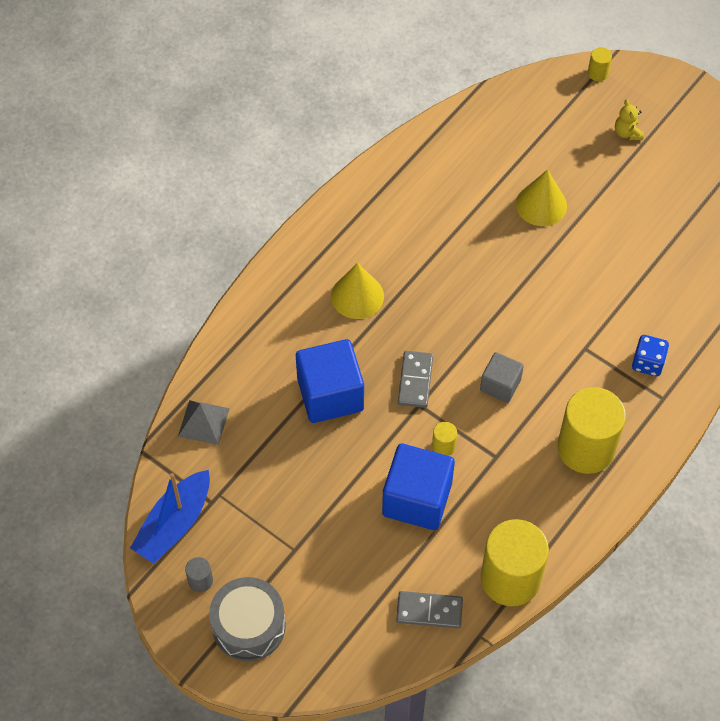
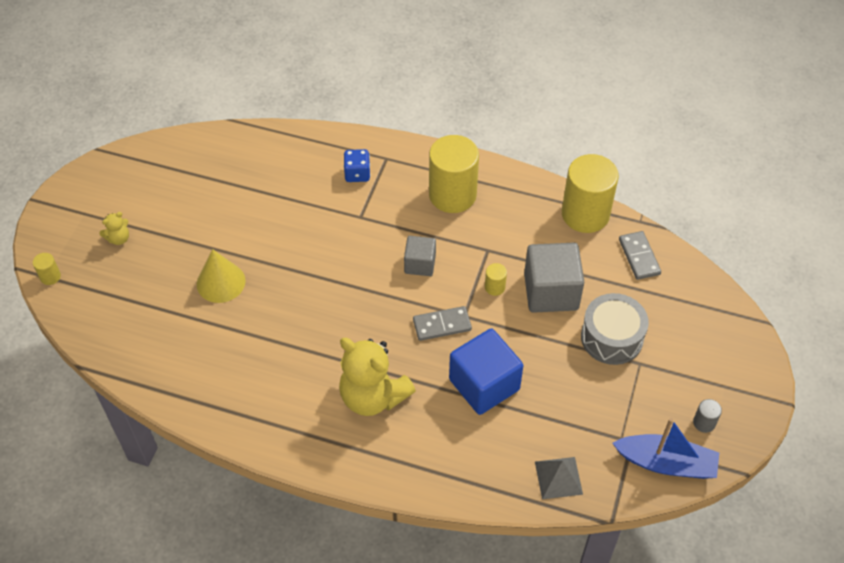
camera: 110 degrees left, 5 degrees down
grey drum [209,577,286,661] -> grey drum moved to [581,293,649,365]
yellow cone [331,263,384,319] -> yellow teddy bear [339,338,416,416]
blue cube [382,444,455,530] -> grey cube [524,243,584,313]

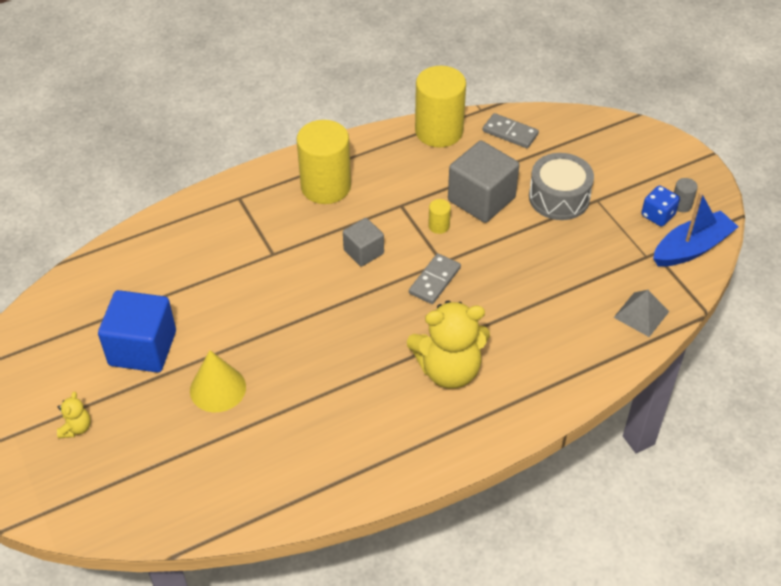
camera: 45 degrees left, 5 degrees down
yellow cylinder [33,253,61,285] -> none
blue dice [344,149,371,182] -> blue dice moved to [641,185,680,226]
blue cube [449,328,523,415] -> blue cube moved to [98,290,176,372]

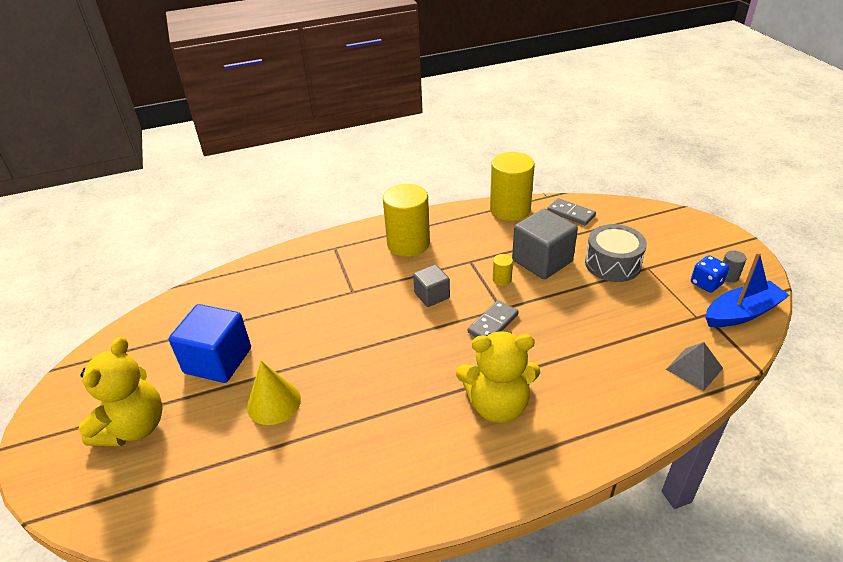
camera: 10 degrees right, 10 degrees down
yellow teddy bear [57,392,91,438] -> yellow teddy bear [79,337,163,446], size x2.28

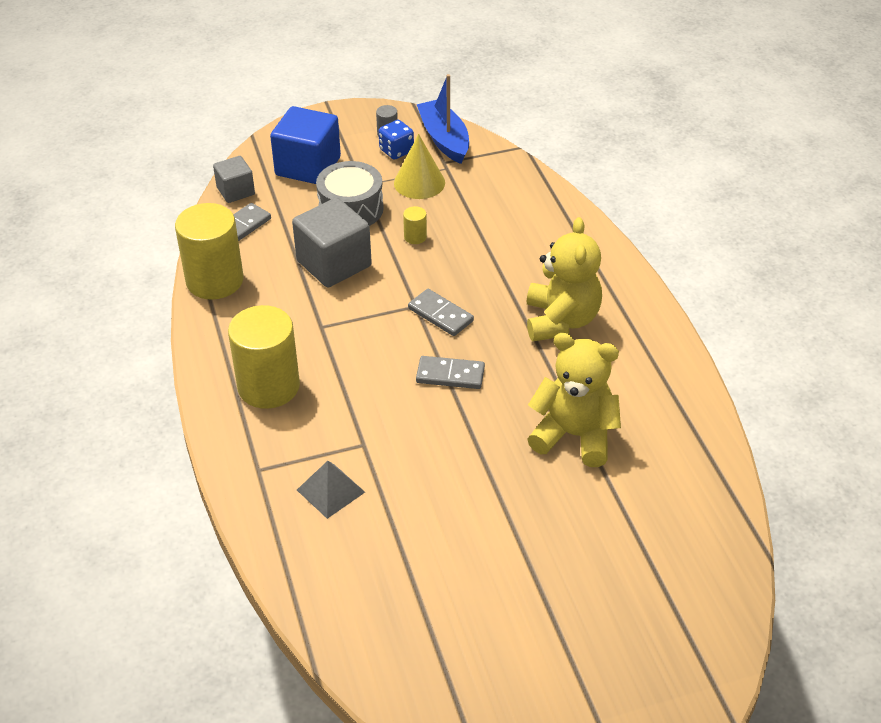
camera: 90 degrees left, 5 degrees up
yellow teddy bear [79,337,163,446] -> yellow teddy bear moved to [527,333,621,467]
blue cube [169,304,251,383] -> blue cube moved to [270,106,341,184]
yellow cone [247,361,301,425] -> yellow cone moved to [394,134,445,199]
grey cube [413,264,450,307] -> grey cube moved to [213,156,255,203]
yellow cylinder [493,254,513,286] -> yellow cylinder moved to [403,206,427,244]
grey pyramid [666,342,723,391] -> grey pyramid moved to [297,461,365,519]
none -> grey domino [416,356,485,389]

